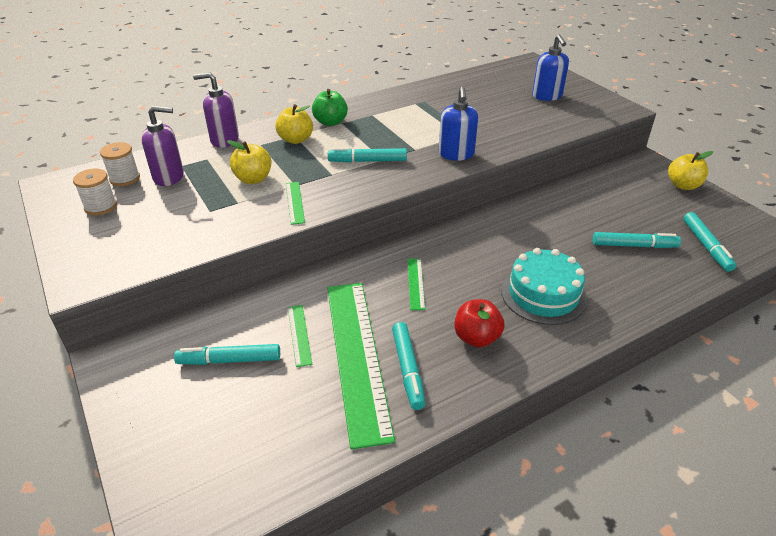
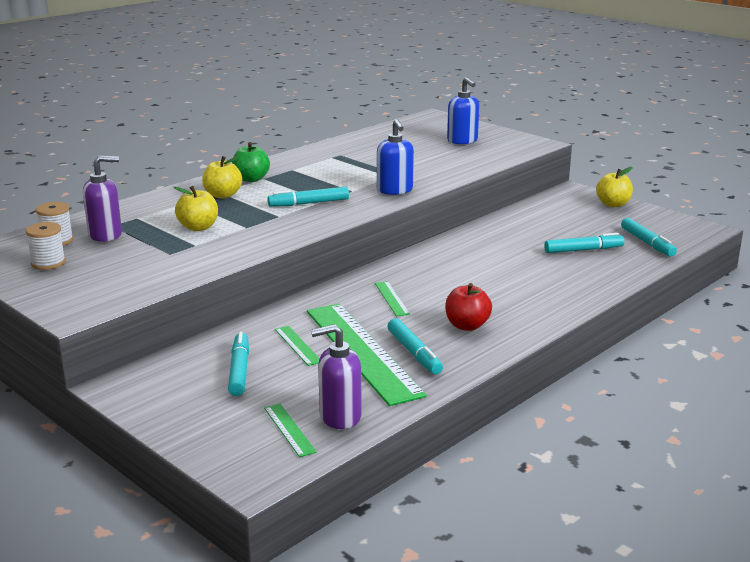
camera: 15 degrees left, 15 degrees down
turquoise marker [174,344,280,365] -> turquoise marker turned 105 degrees clockwise [228,332,249,396]
purple soap dispenser [193,72,239,148] -> purple soap dispenser moved to [311,324,362,429]
green ruler [286,182,305,225] -> green ruler moved to [264,404,317,457]
turquoise cake [501,248,587,325] -> none

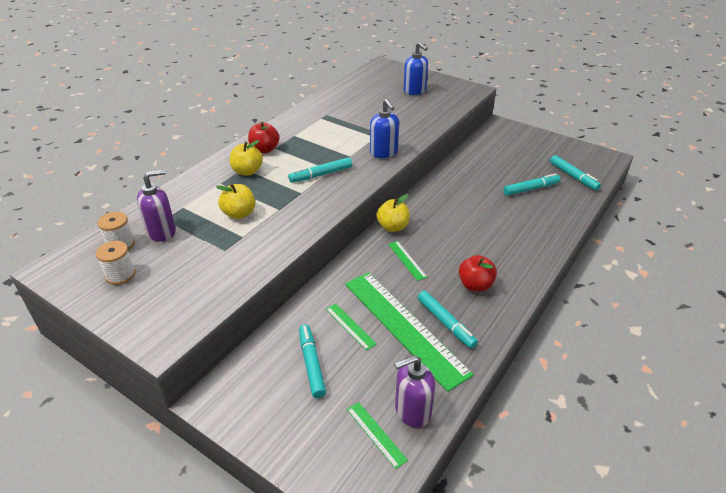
camera: 10 degrees left, 15 degrees up
green apple [232,142,270,182] -> red apple [248,122,279,153]
yellow apple [596,167,633,207] -> yellow apple moved to [376,194,410,232]

